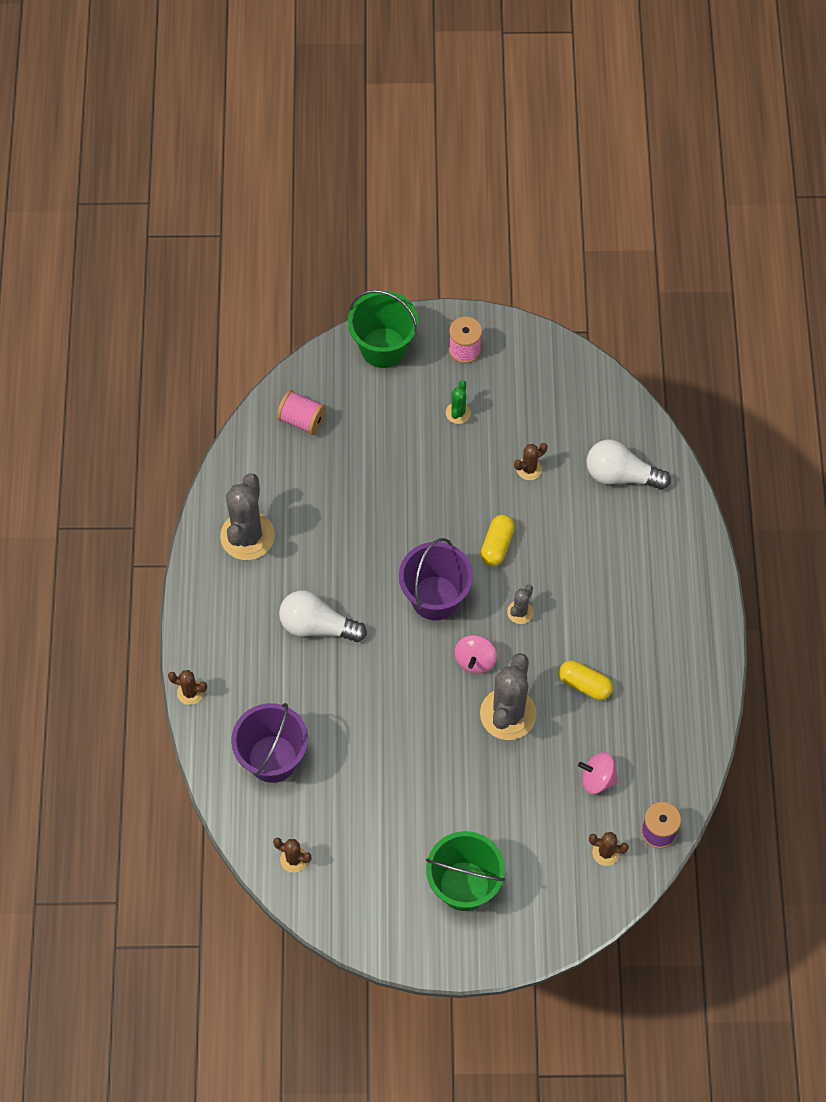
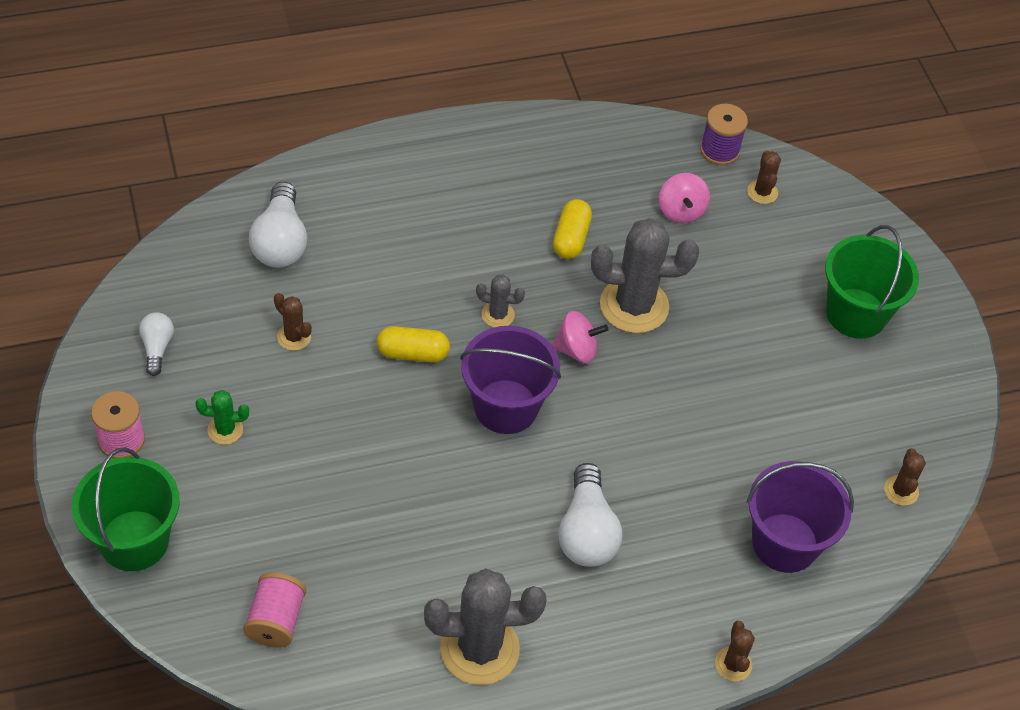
camera: 110 degrees left, 10 degrees down
none -> white light bulb [139,312,174,376]

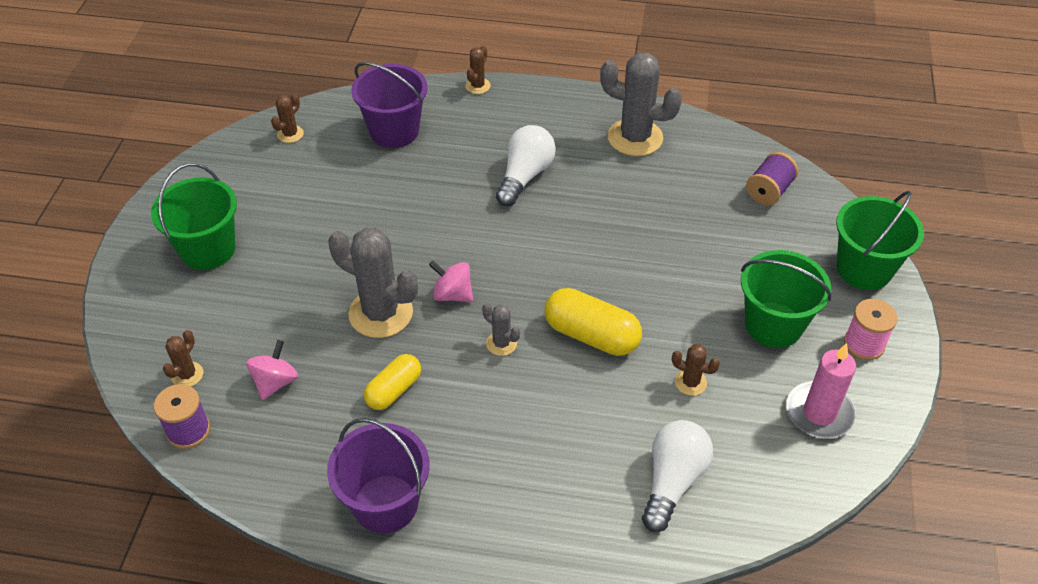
camera: 150 degrees left, 5 degrees down
white light bulb [139,312,174,376] -> pink candle [786,343,856,439]
green cactus [196,390,249,445] -> green bucket [741,250,831,348]
pink spool [243,572,306,648] -> purple spool [746,152,798,206]
brown cactus [274,293,312,351] -> brown cactus turned 45 degrees counterclockwise [672,344,720,396]
yellow capsule [377,326,450,363] -> yellow capsule [544,288,642,356], size x1.54
purple bucket [460,326,561,434] -> purple bucket moved to [327,418,430,533]

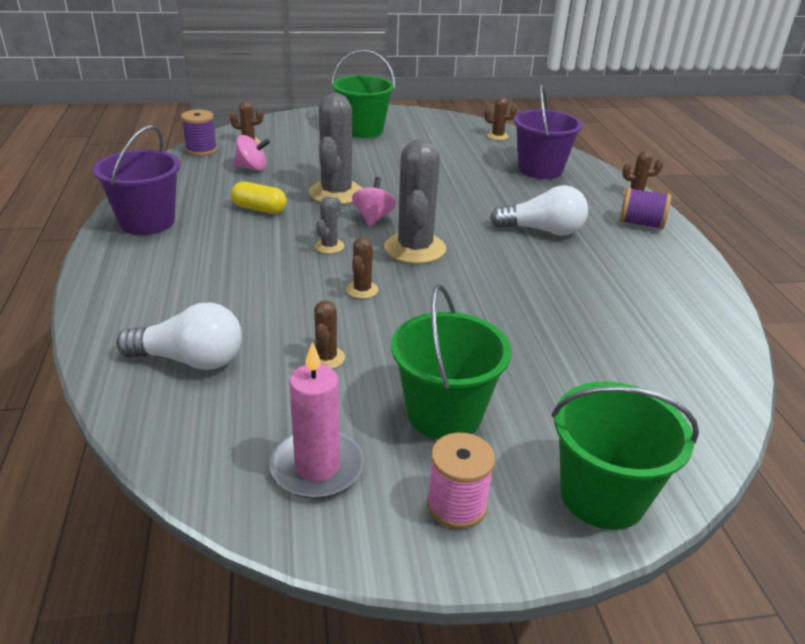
camera: 70 degrees right, 15 degrees down
yellow capsule [544,288,642,356] -> brown cactus [346,237,379,299]
grey cactus [600,53,682,156] -> grey cactus moved to [384,139,446,264]
purple spool [746,152,798,206] -> purple spool moved to [620,187,671,230]

